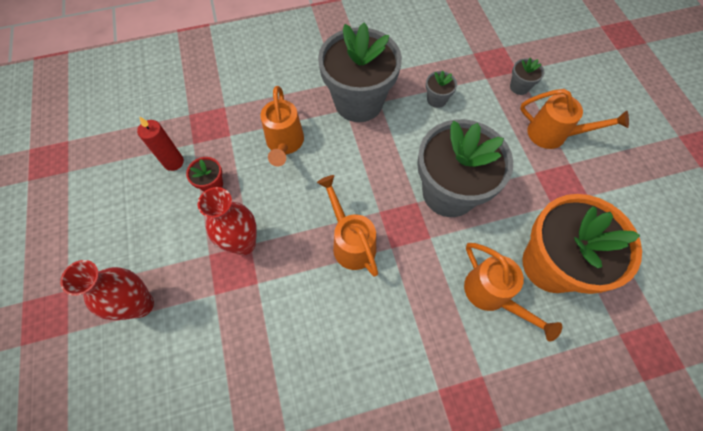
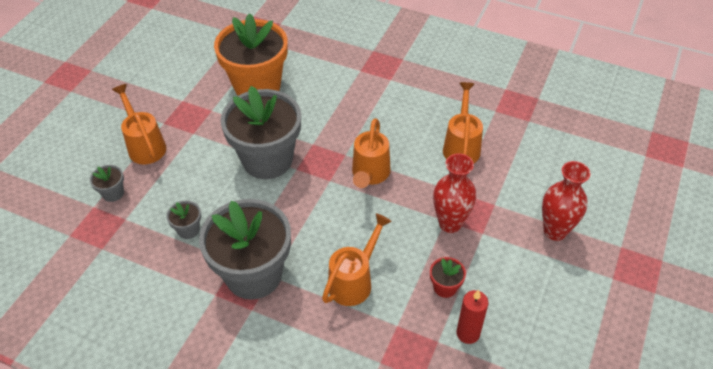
camera: 140 degrees left, 15 degrees down
orange watering can [464,243,562,341] -> orange watering can moved to [443,82,483,163]

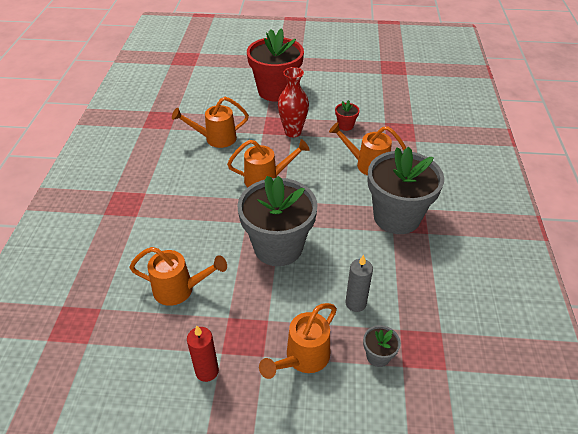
camera: 110 degrees left, 5 degrees down
grey flower pot [166,200,201,239] -> none
orange flower pot [214,13,288,96] -> orange watering can [129,247,227,306]
red candle [456,290,489,344] -> red candle moved to [187,326,219,382]
red vase [542,161,591,241] -> red flower pot [247,28,304,102]
none -> grey candle [345,255,373,312]

